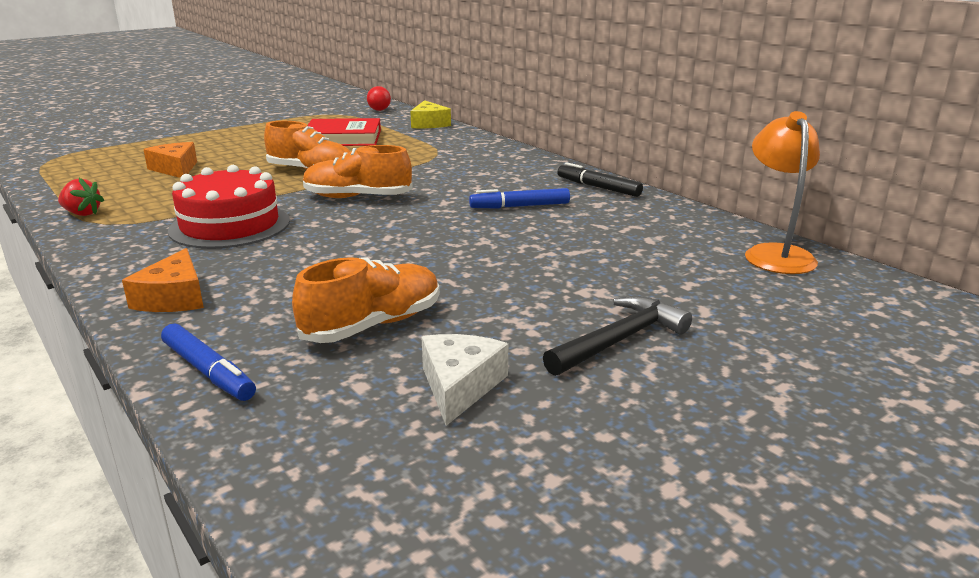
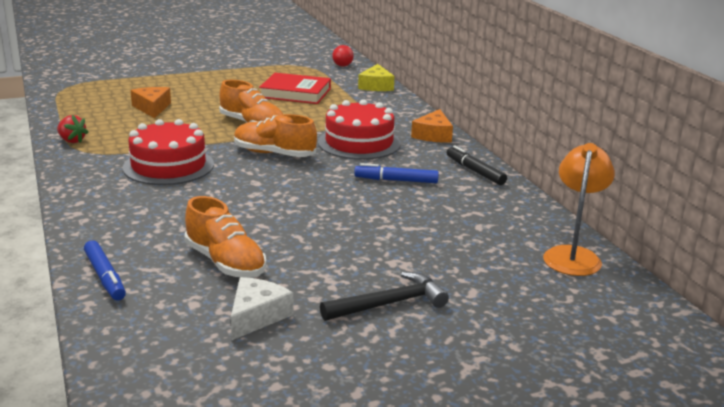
camera: 15 degrees right, 0 degrees up
orange cheese [122,248,204,312] -> orange cheese moved to [411,109,453,143]
orange shoe [292,257,440,343] -> orange shoe turned 75 degrees clockwise [184,196,266,278]
none -> red cake [318,99,401,160]

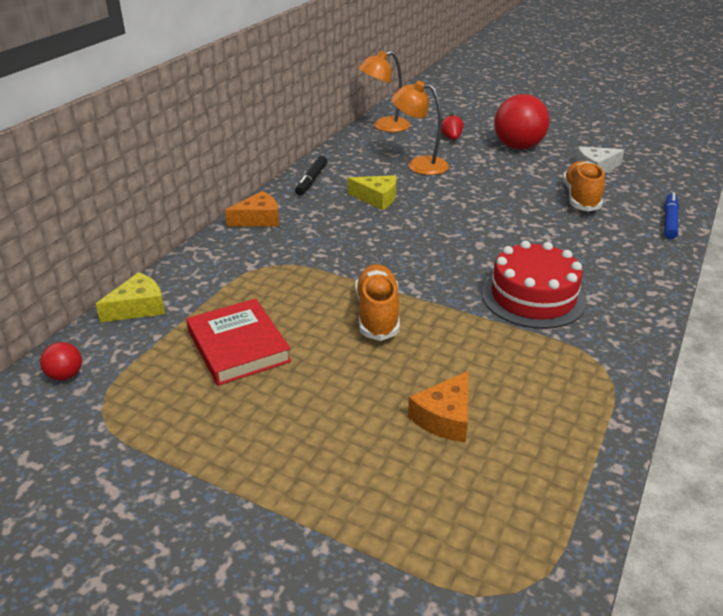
camera: 130 degrees left, 10 degrees up
red strawberry [57,115,89,143] -> red strawberry moved to [441,113,463,140]
orange shoe [234,114,317,157] -> none
red cake [318,99,401,160] -> none
black hammer [320,272,449,321] -> red ball [494,94,549,150]
blue marker [354,163,439,183] -> yellow cheese [348,175,396,210]
none -> orange lamp [392,81,449,175]

